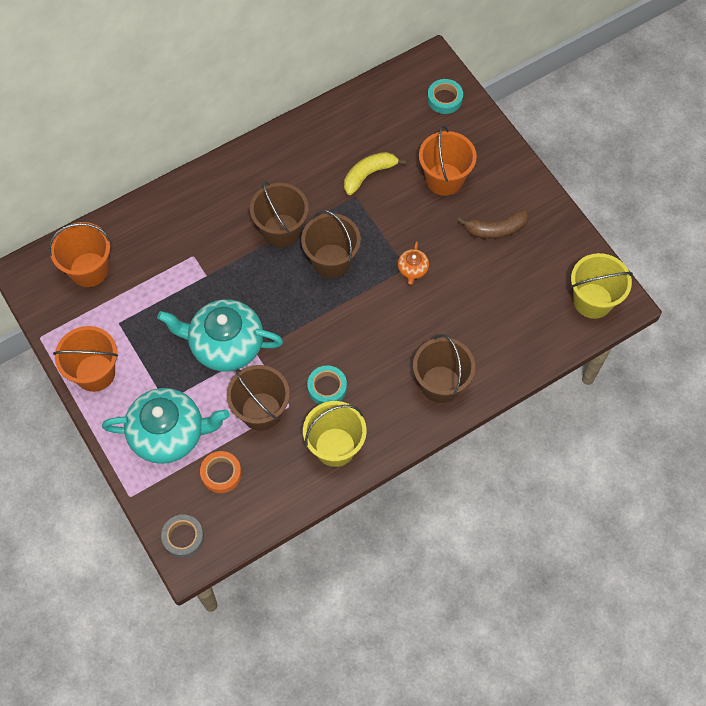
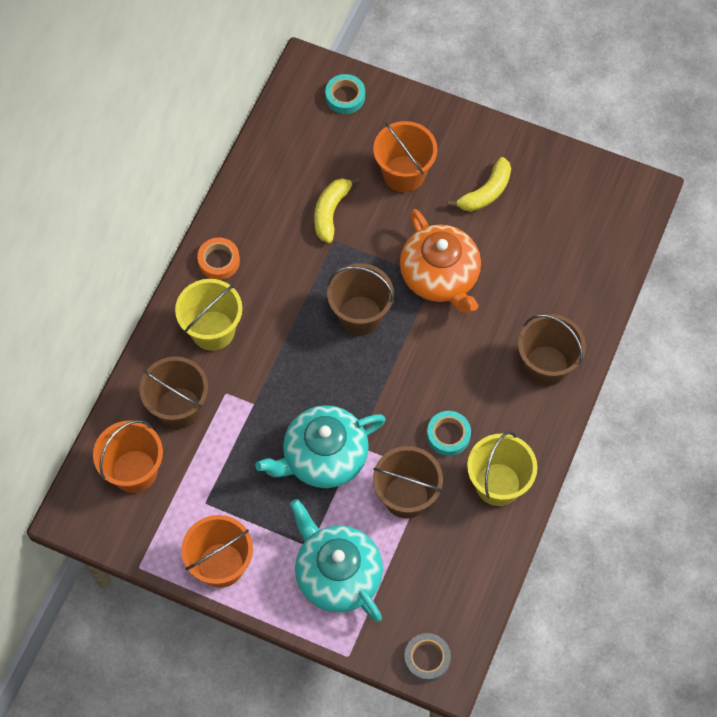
camera: 35 degrees left, 0 degrees up
turquoise teapot [102,388,229,464] -> turquoise teapot turned 90 degrees counterclockwise [290,499,383,622]
orange tape [200,451,242,493] -> orange tape moved to [197,238,240,280]
brown bucket [250,181,309,248] -> brown bucket moved to [140,356,208,429]
orange teapot [398,241,429,285] -> orange teapot [400,209,481,313], size x2.31
brown banana [457,209,529,239] -> yellow banana [448,157,511,212]
yellow bucket [571,253,633,319] -> yellow bucket moved to [175,279,242,351]

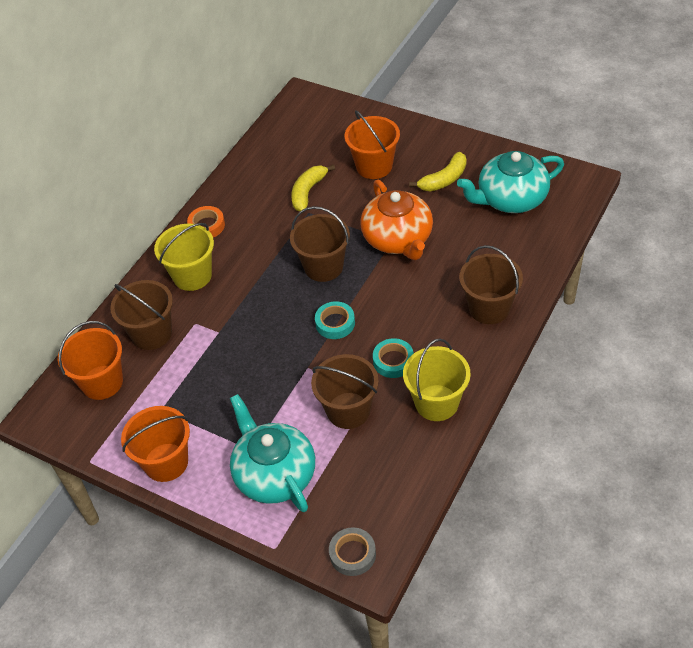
camera: 10 degrees right, 15 degrees down
turquoise teapot [255,405,386,488] -> turquoise teapot moved to [457,151,564,213]
turquoise tape [325,74,365,114] -> turquoise tape moved to [315,301,355,339]

